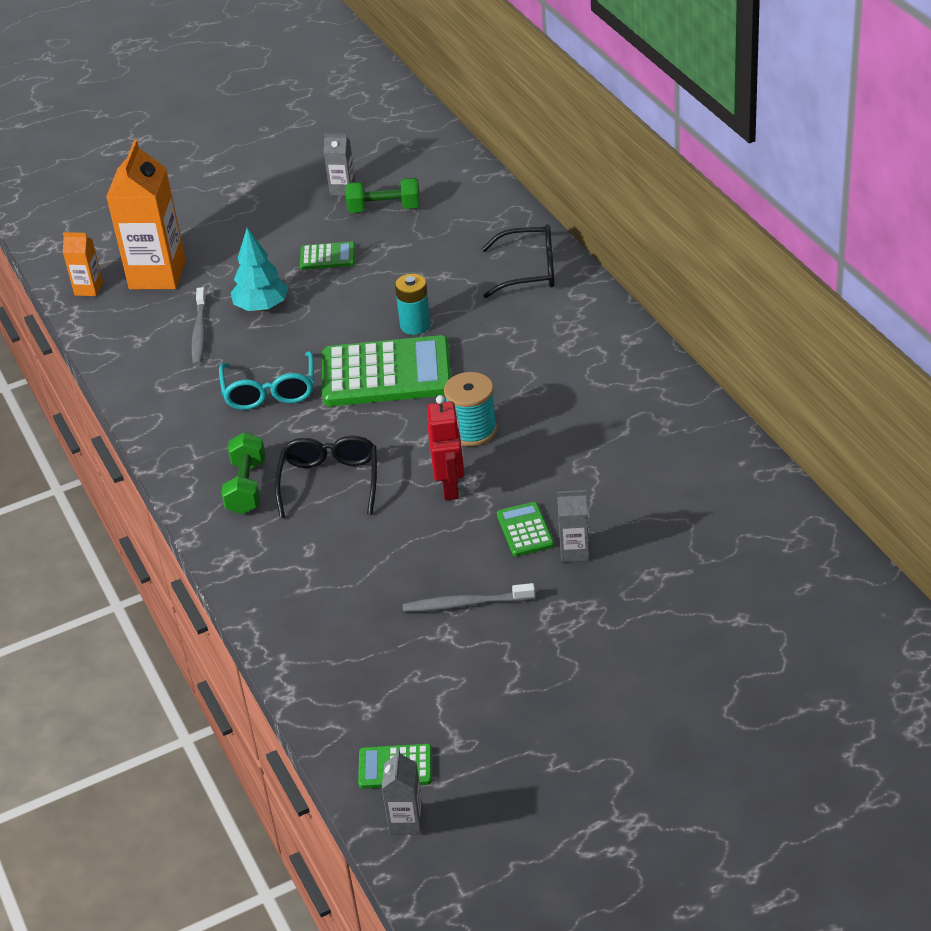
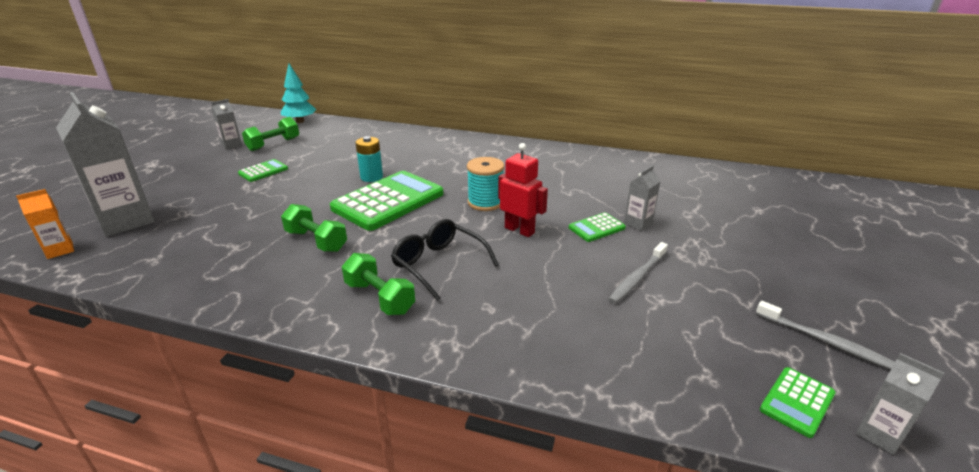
camera: 50 degrees left, 10 degrees down
orange carton [106,140,186,289] -> grey carton [56,92,155,237]
grey toothbrush [192,287,207,366] -> grey toothbrush moved to [756,301,895,370]
turquoise glasses [219,351,314,410] -> green dumbbell [281,204,347,252]
turquoise tree [231,227,288,312] -> turquoise tree moved to [281,64,317,123]
black glasses [482,225,554,298] -> none
green calculator [497,502,554,556] -> green calculator turned 60 degrees counterclockwise [569,212,626,242]

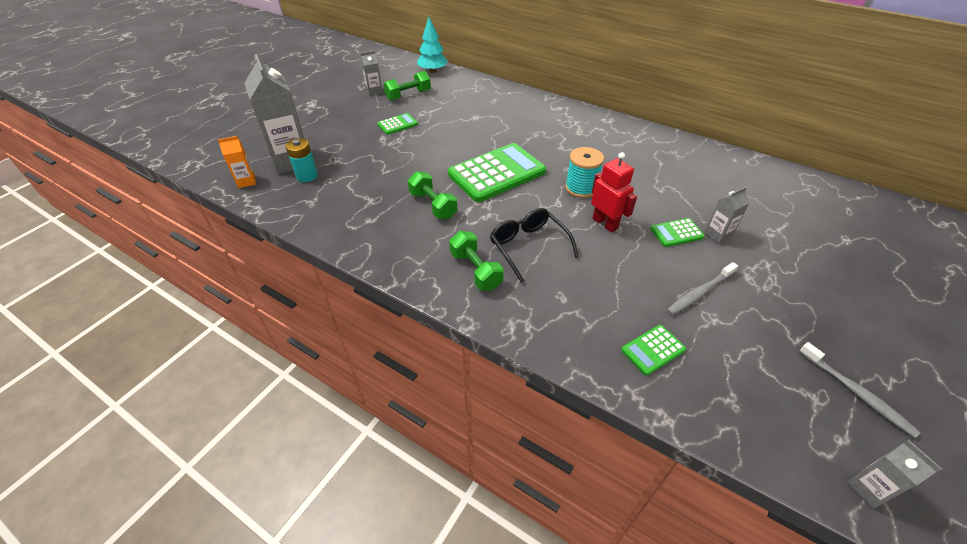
camera: 15 degrees right, 15 degrees up
turquoise battery [355,136,383,182] -> turquoise battery moved to [285,138,318,182]
green calculator [760,367,836,438] -> green calculator moved to [621,325,686,376]

